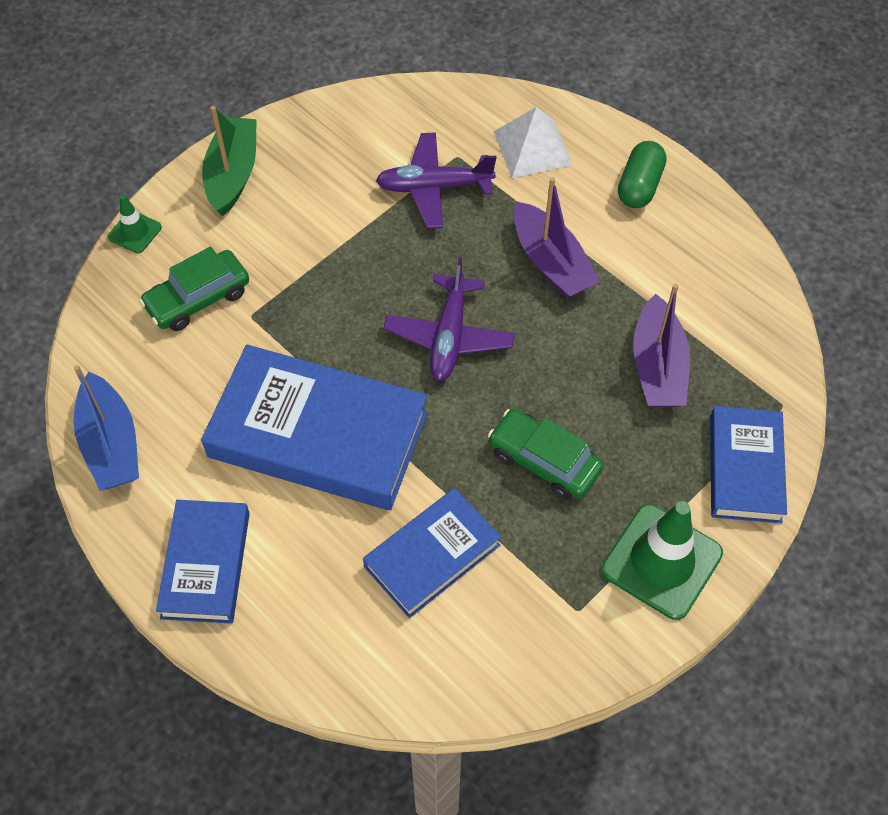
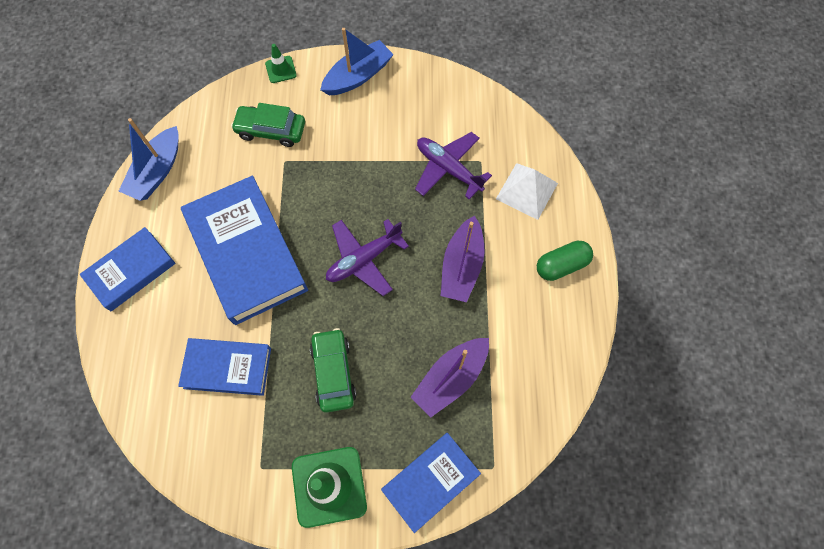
camera: 45 degrees right, 10 degrees up
green boat [202,106,257,216] -> blue boat [320,28,394,95]

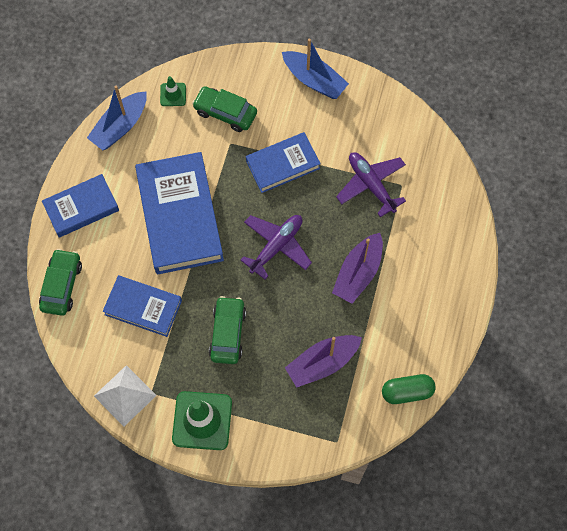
camera: 15 degrees right, 0 degrees up
green traffic cone [265,44,297,83] -> green traffic cone moved to [160,76,186,106]
blue boat [320,28,394,95] -> blue boat turned 60 degrees clockwise [282,39,349,99]
purple plane [326,219,409,296] -> purple plane turned 150 degrees clockwise [241,215,312,279]
blue book [381,433,481,533] -> blue book moved to [246,132,321,193]
white pyramid [496,163,558,220] -> white pyramid moved to [94,365,157,427]
green capsule [537,241,593,281] -> green capsule moved to [382,374,436,404]
none -> green car [39,249,82,316]

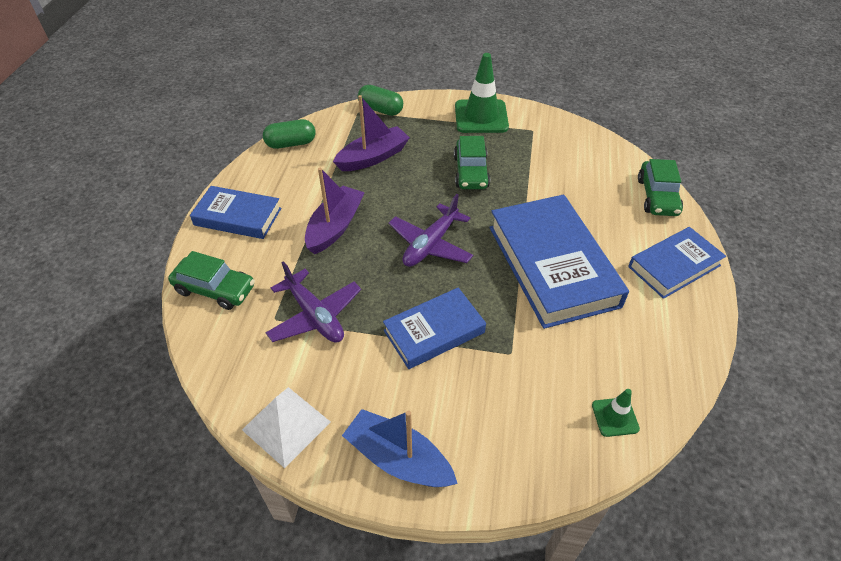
camera: 175 degrees right, 20 degrees down
blue boat [87,85,147,150] -> none
white pyramid [94,365,157,427] -> white pyramid moved to [242,387,331,468]
blue book [103,275,182,337] -> blue book moved to [190,186,281,239]
green car [192,86,257,132] -> green car moved to [168,251,255,310]
none -> green capsule [358,85,403,116]

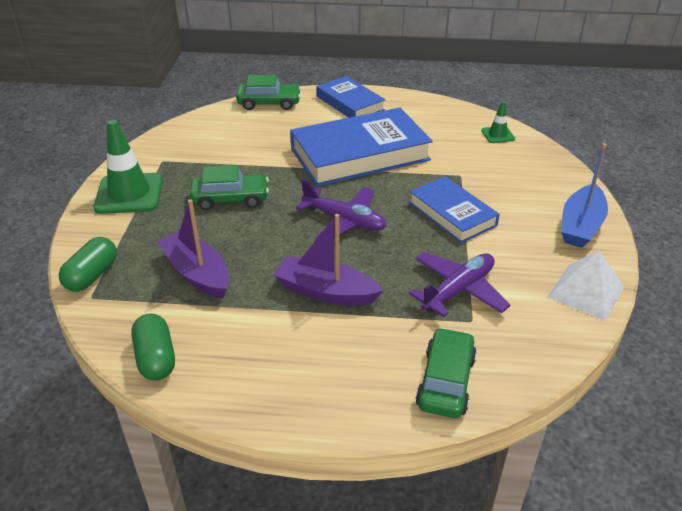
camera: 95 degrees left, 10 degrees down
blue book [190,186,281,239] -> none

